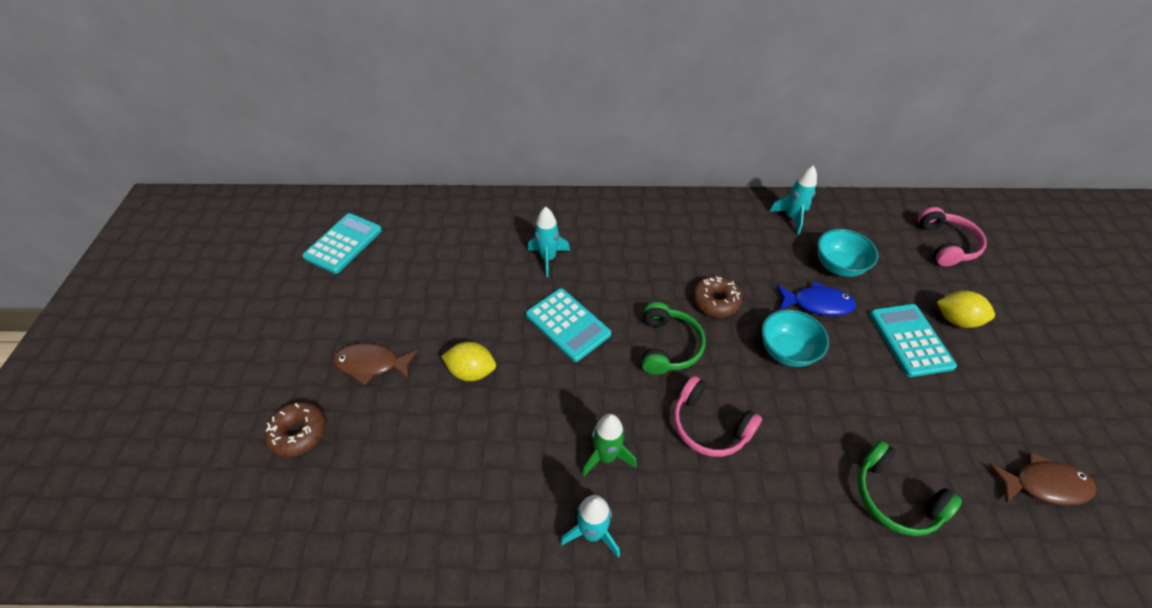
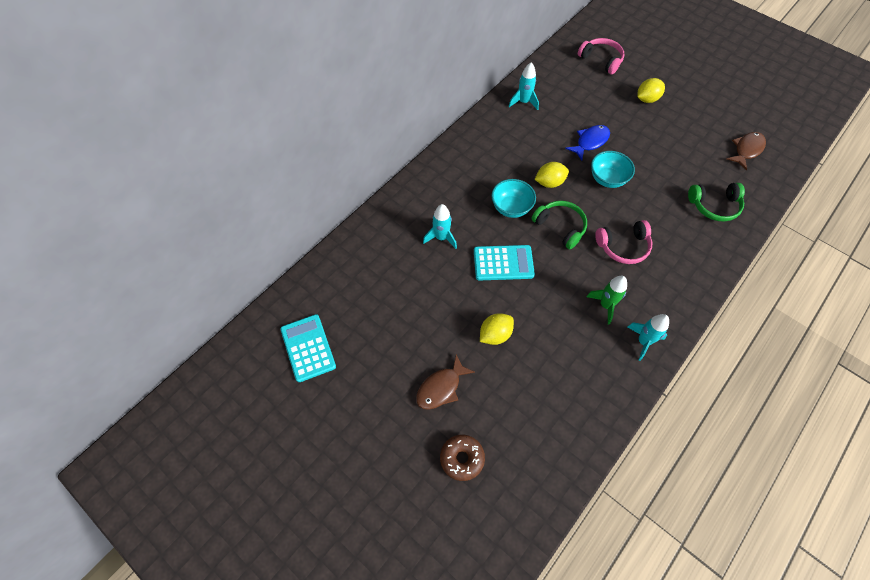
camera: 50 degrees left, 10 degrees up
brown donut [692,276,742,317] -> yellow lemon [535,162,569,188]
turquoise bowl [817,229,878,277] -> turquoise bowl moved to [491,179,536,218]
turquoise calculator [870,304,957,377] -> none

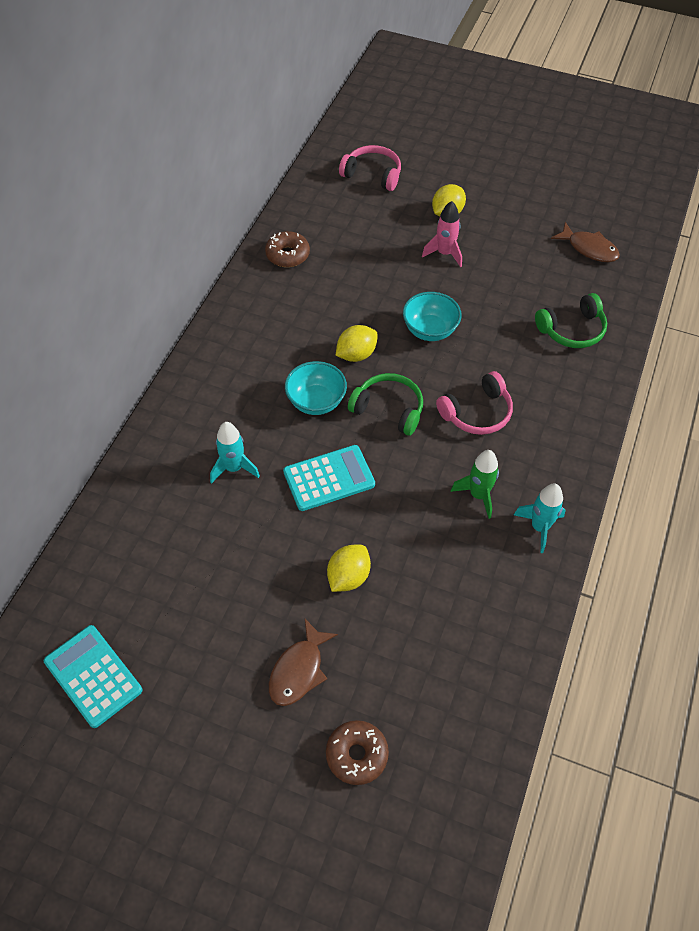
camera: 20 degrees left, 5 degrees down
turquoise rocket [508,62,539,110] -> brown donut [265,231,310,267]
blue fish [565,125,610,160] -> none
brown fish [727,132,766,170] -> brown fish turned 105 degrees clockwise [551,222,620,262]
none -> pink rocket [422,201,462,267]

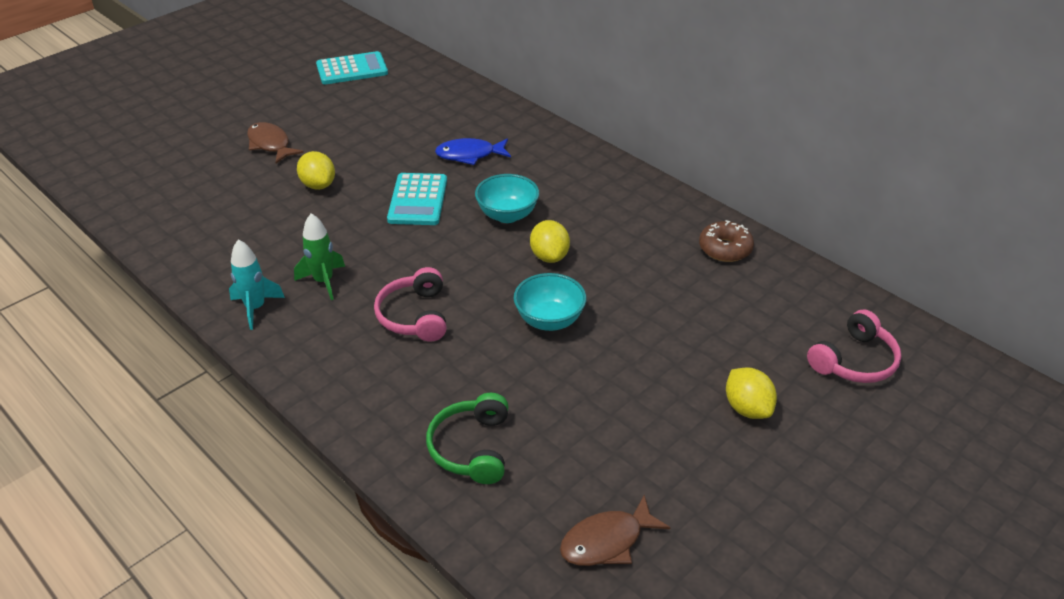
camera: 115 degrees right, 15 degrees down
turquoise rocket [210,422,260,484] -> blue fish [435,138,511,165]
brown donut [326,720,389,785] -> none
green headphones [348,373,423,435] -> none
pink rocket [422,201,462,267] -> none

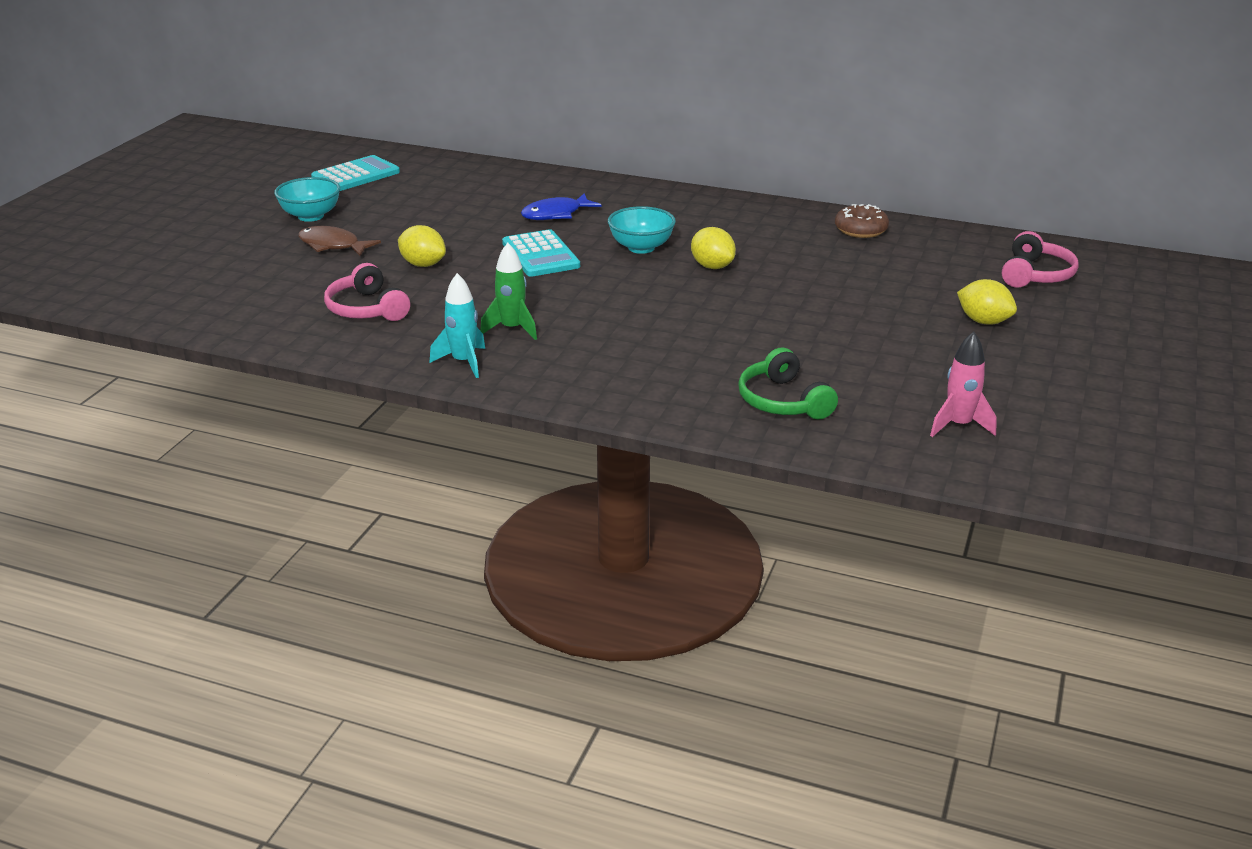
camera: 25 degrees left, 10 degrees down
pink headphones [374,267,447,341] -> pink headphones moved to [324,263,410,321]
turquoise bowl [514,273,586,331] -> turquoise bowl moved to [274,177,340,222]
brown fish [560,495,670,566] -> pink rocket [930,332,997,437]

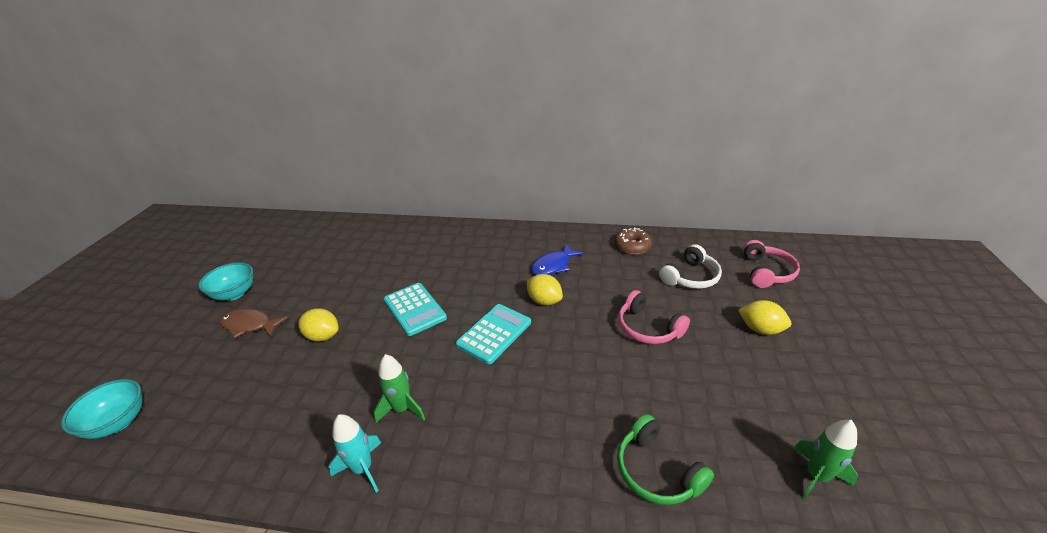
camera: 10 degrees left, 5 degrees up
turquoise calculator [311,155,400,191] -> turquoise calculator moved to [456,304,531,364]
pink headphones [324,263,410,321] -> pink headphones moved to [618,290,690,344]
blue fish [521,193,602,220] -> blue fish moved to [531,244,584,275]
turquoise bowl [608,206,676,254] -> turquoise bowl moved to [61,379,143,439]
pink rocket [930,332,997,437] -> green rocket [793,420,858,501]
none -> white headphones [659,244,722,289]

